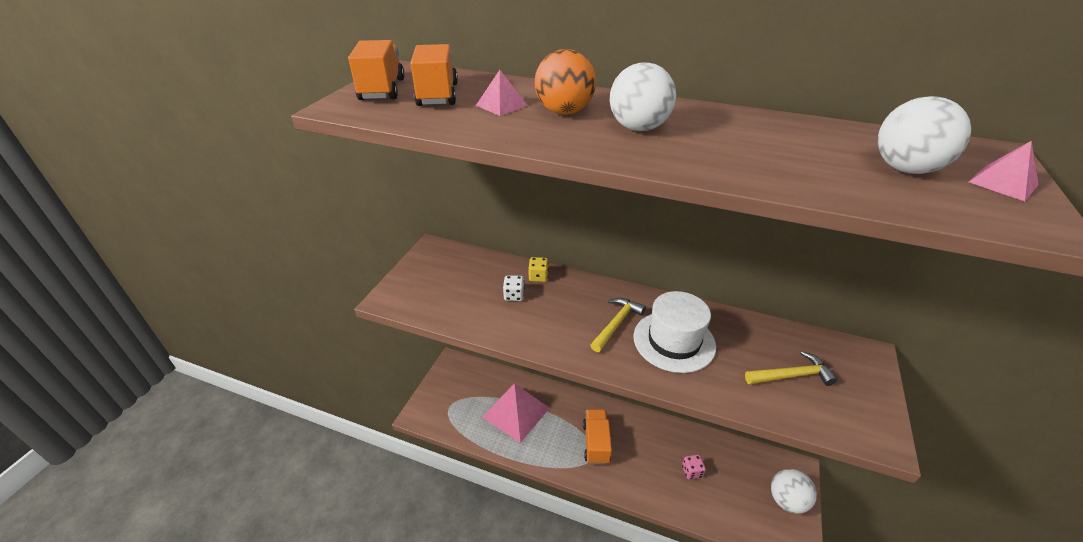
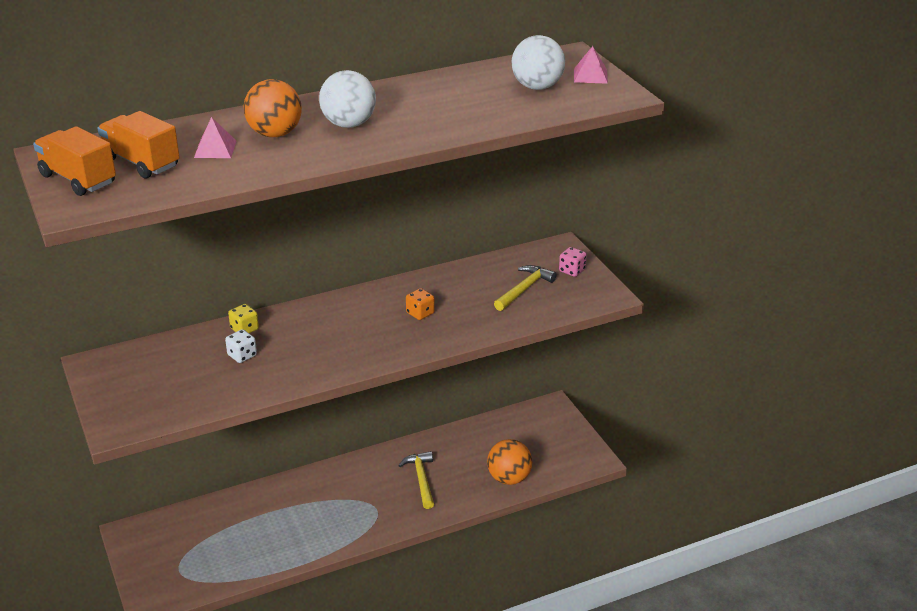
camera: 45 degrees left, 5 degrees down
pink pyramid [482,383,549,443] -> none
orange truck [583,409,612,465] -> none
yellow hammer [590,298,646,352] -> yellow hammer moved to [398,451,434,509]
white hat [633,291,716,373] -> orange dice [406,288,435,320]
pink dice [682,455,706,479] -> pink dice moved to [559,247,587,277]
white ball [771,469,817,514] -> none
none -> orange ball [487,439,532,485]

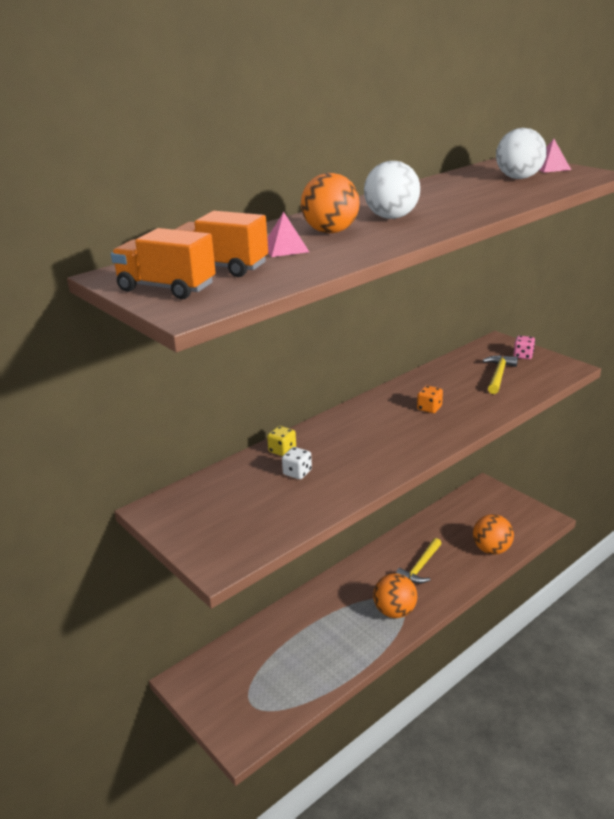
camera: 15 degrees left, 5 degrees down
yellow hammer [398,451,434,509] -> yellow hammer turned 120 degrees counterclockwise [396,538,442,584]
none -> orange ball [373,573,417,618]

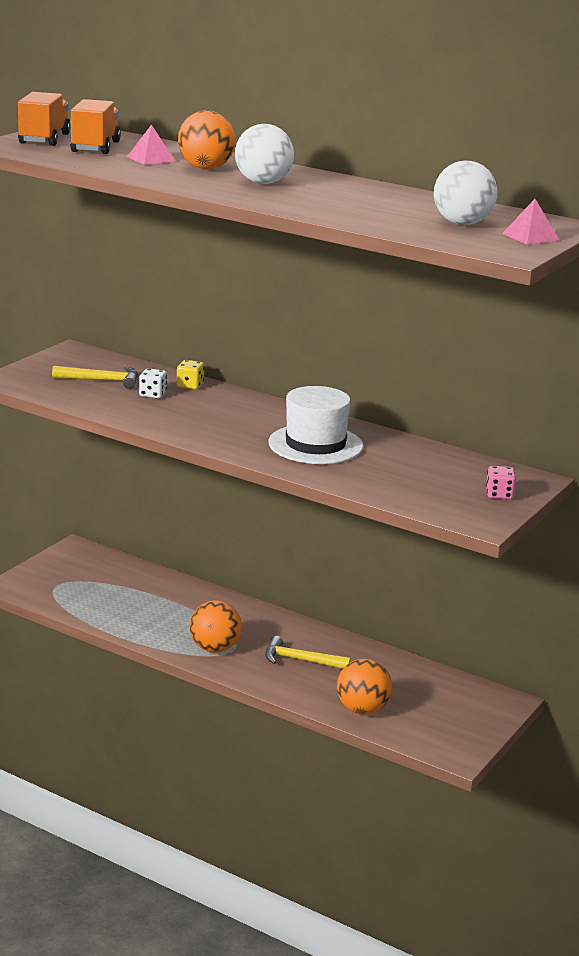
camera: 70 degrees right, 5 degrees down
orange dice [417,385,443,413] -> white hat [268,386,363,464]
yellow hammer [482,355,518,394] -> yellow hammer moved to [52,366,138,389]

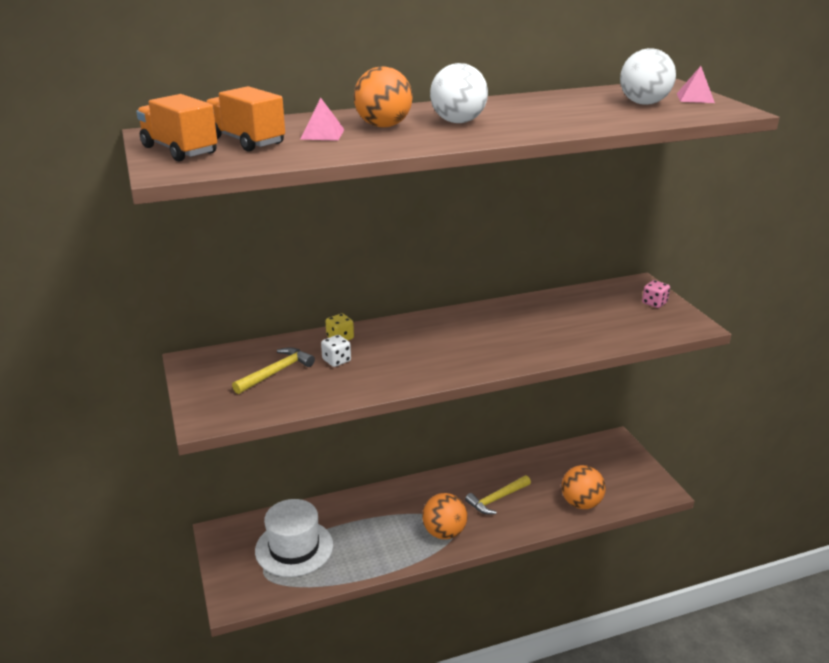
camera: 50 degrees left, 5 degrees up
white hat [268,386,363,464] -> white hat moved to [255,499,333,577]

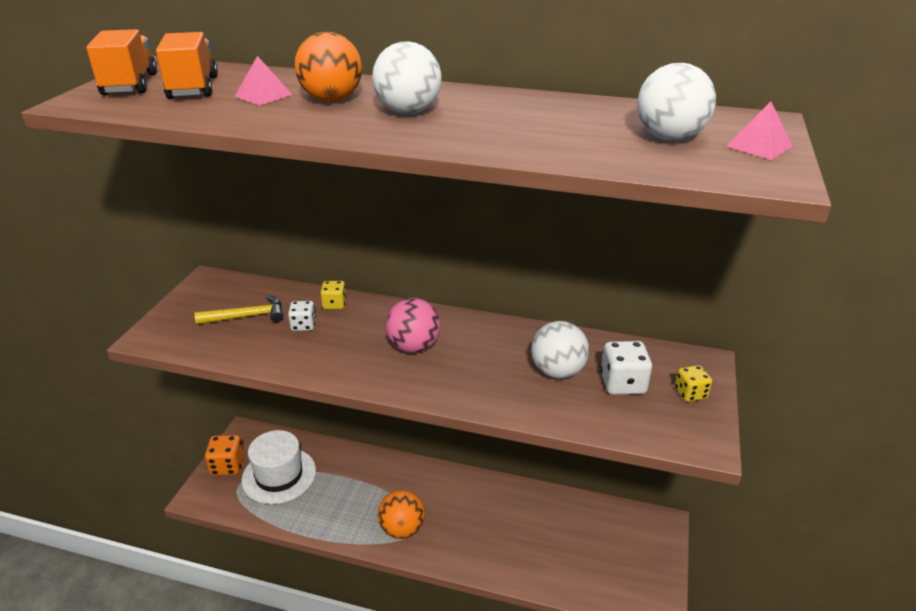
camera: 35 degrees right, 5 degrees up
yellow hammer [465,475,531,515] -> none
orange ball [561,465,606,509] -> none
pink dice [642,280,670,308] -> yellow dice [675,365,712,402]
none -> orange dice [205,435,244,475]
none -> pink ball [385,298,440,353]
none -> white ball [531,321,589,379]
none -> white dice [601,341,652,395]

